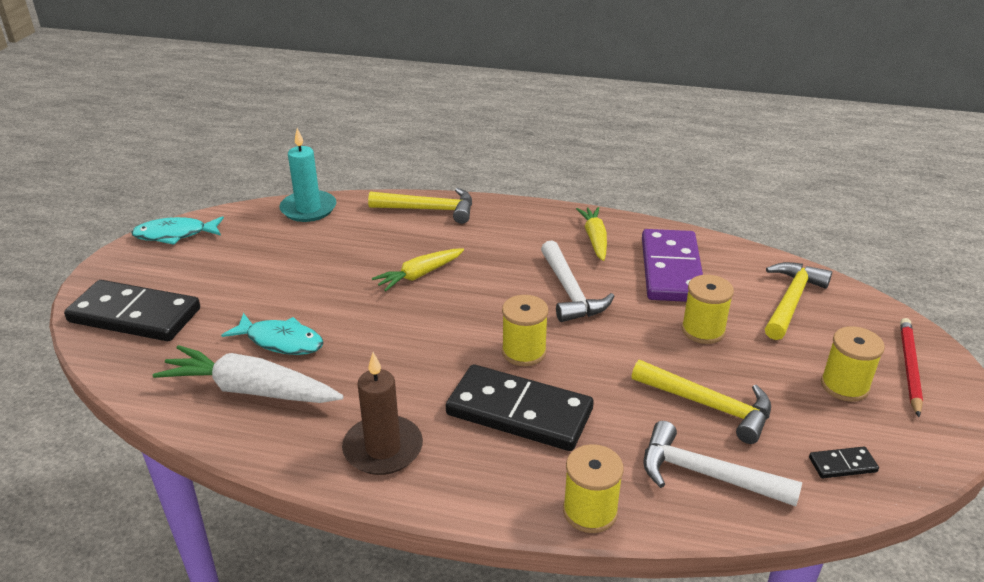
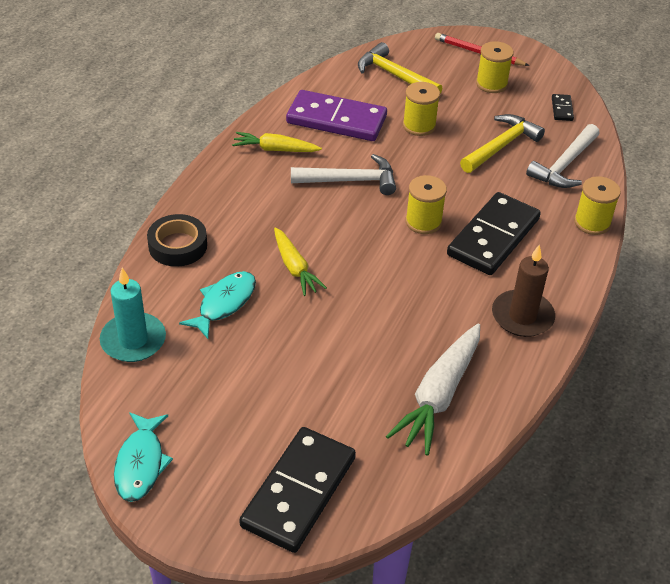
camera: 80 degrees left, 10 degrees up
turquoise fish [221,313,324,355] -> turquoise fish moved to [179,271,256,339]
yellow hammer [368,188,472,224] -> black tape [147,214,207,267]

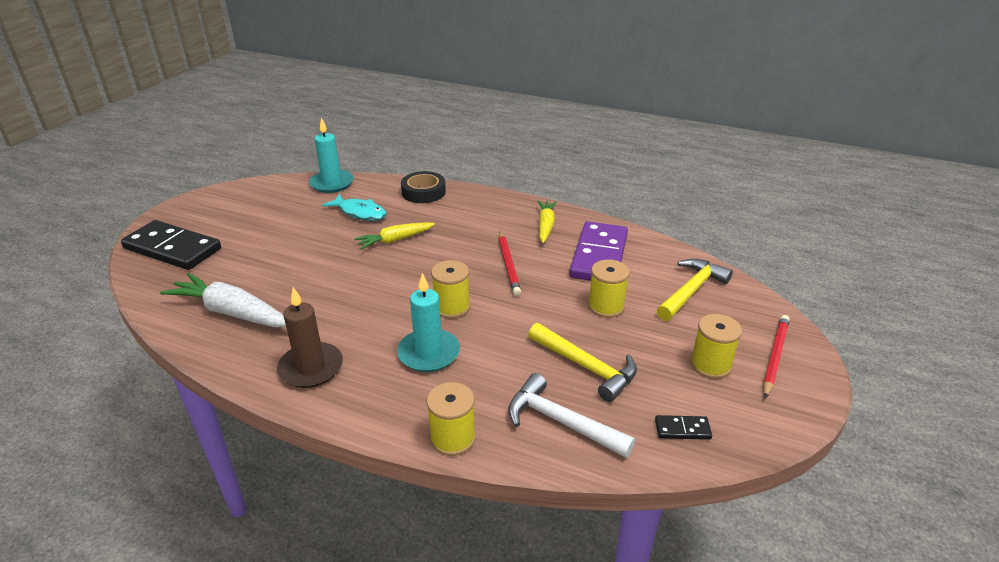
camera: 90 degrees right, 10 degrees down
turquoise fish [114,412,173,502] -> none
white hammer [291,154,396,195] -> red pencil [499,232,521,296]
black domino [447,192,541,275] -> turquoise candle [397,273,460,372]

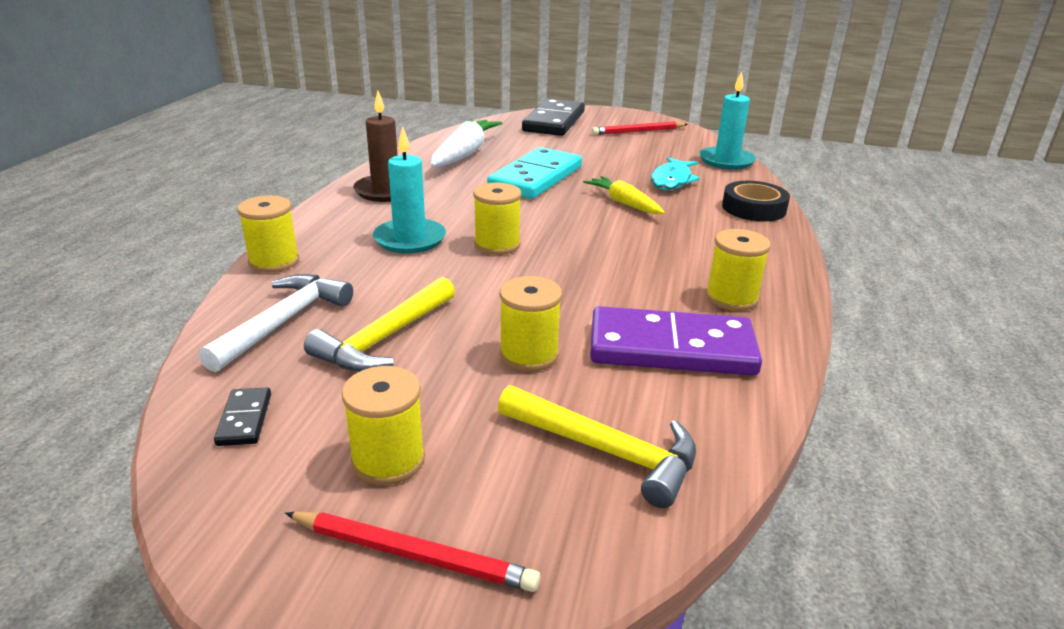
camera: 80 degrees right, 5 degrees down
red pencil [499,232,521,296] -> red pencil moved to [592,121,688,135]
yellow carrot [538,200,557,243] -> yellow spool [706,229,771,311]
none -> turquoise domino [487,147,582,199]

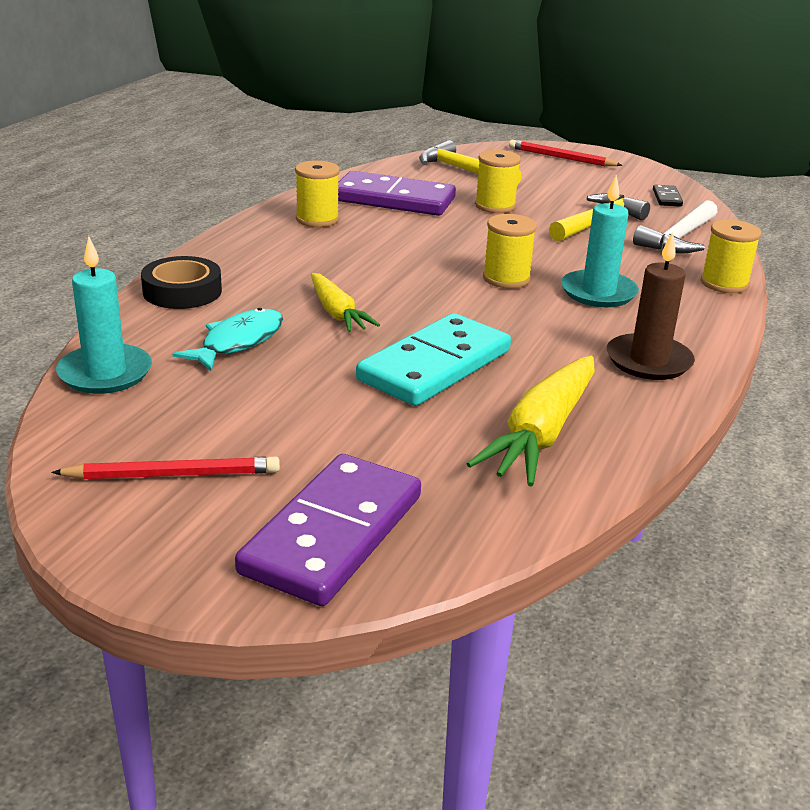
camera: 170 degrees left, 0 degrees up
yellow spool [341,366,425,485] -> none
white carrot [431,118,502,167] -> yellow carrot [467,356,595,486]
black domino [522,99,585,136] -> purple domino [235,454,421,606]

